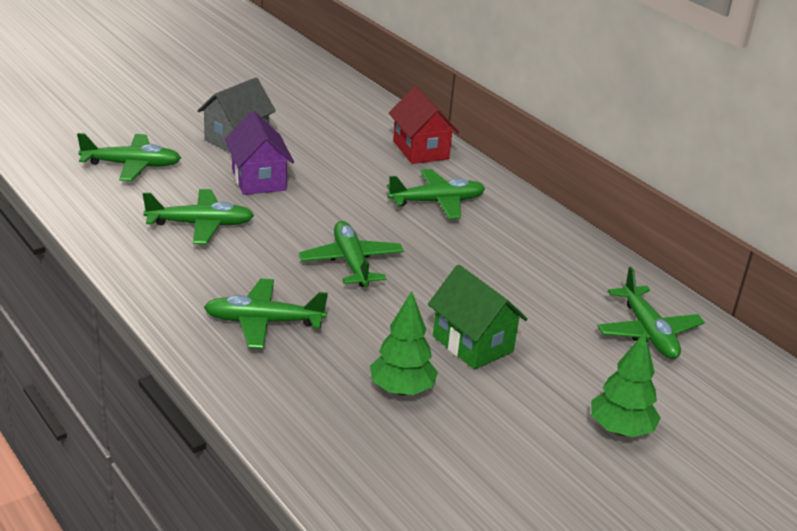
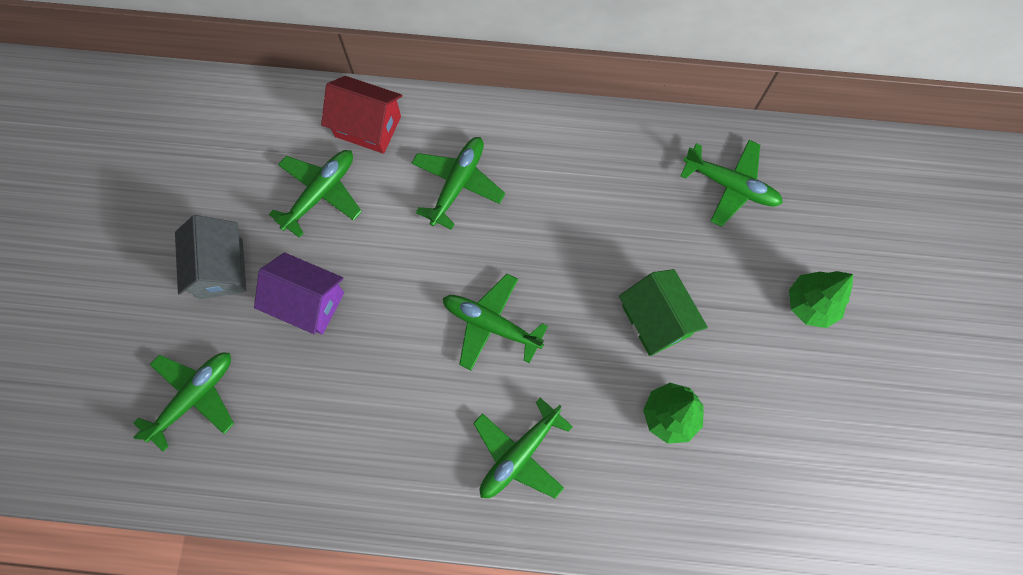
camera: 45 degrees left, 40 degrees up
green plane [143,189,254,244] -> green plane moved to [269,150,362,238]
green house [428,265,528,370] -> green house turned 60 degrees clockwise [619,269,708,356]

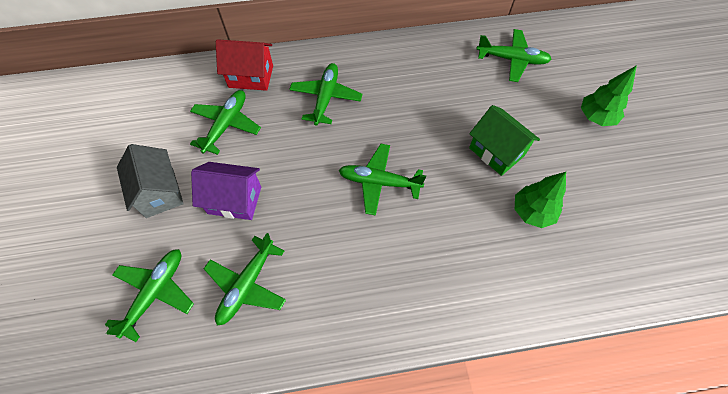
camera: 15 degrees left, 10 degrees down
green plane [473,398,573,498] -> green plane moved to [204,233,286,326]

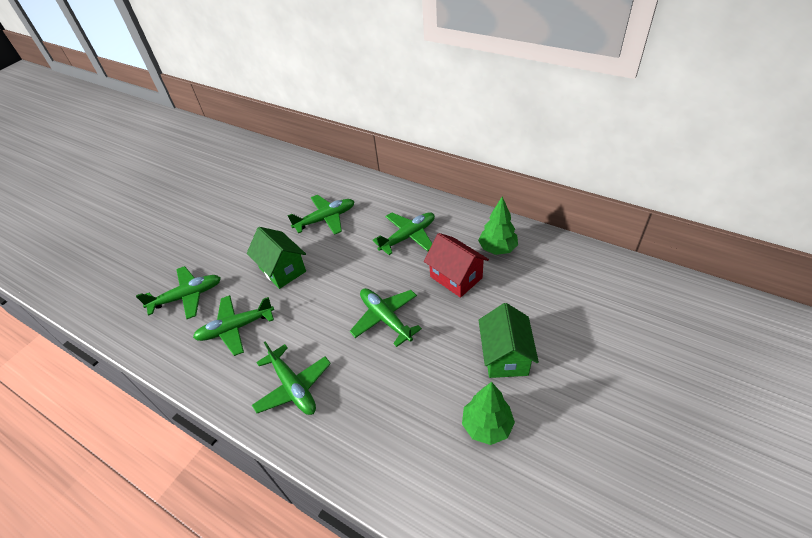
camera: 45 degrees right, 15 degrees down
grey house [117,144,184,218] -> none
purple house [191,162,261,220] -> green house [247,227,306,289]
red house [216,39,273,91] -> red house moved to [424,233,489,298]
green plane [476,29,552,82] -> green plane moved to [252,341,331,415]
green tree [581,65,637,126] -> green tree moved to [478,197,518,255]

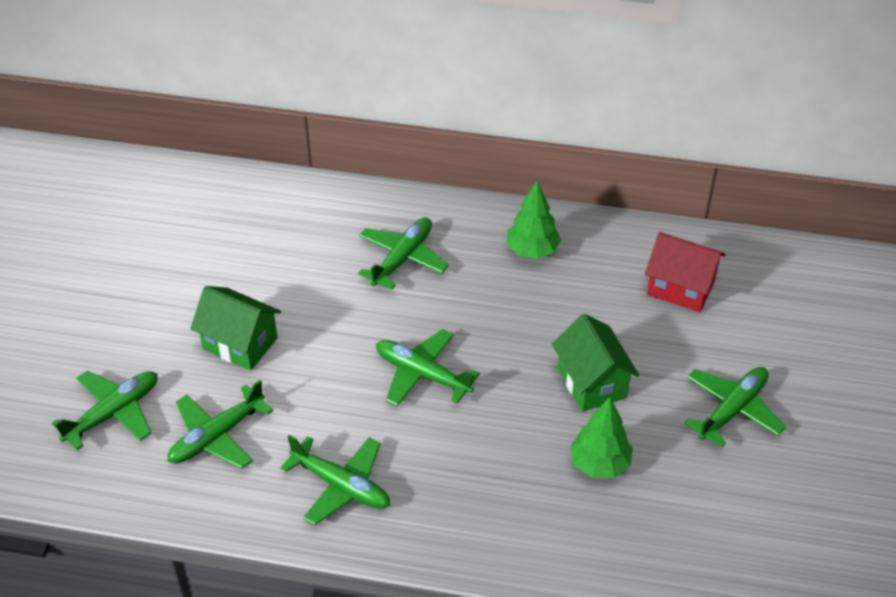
camera: 25 degrees left, 0 degrees up
green plane [287,195,355,235] -> green plane moved to [685,367,786,448]
red house [424,233,489,298] -> red house moved to [645,232,726,312]

